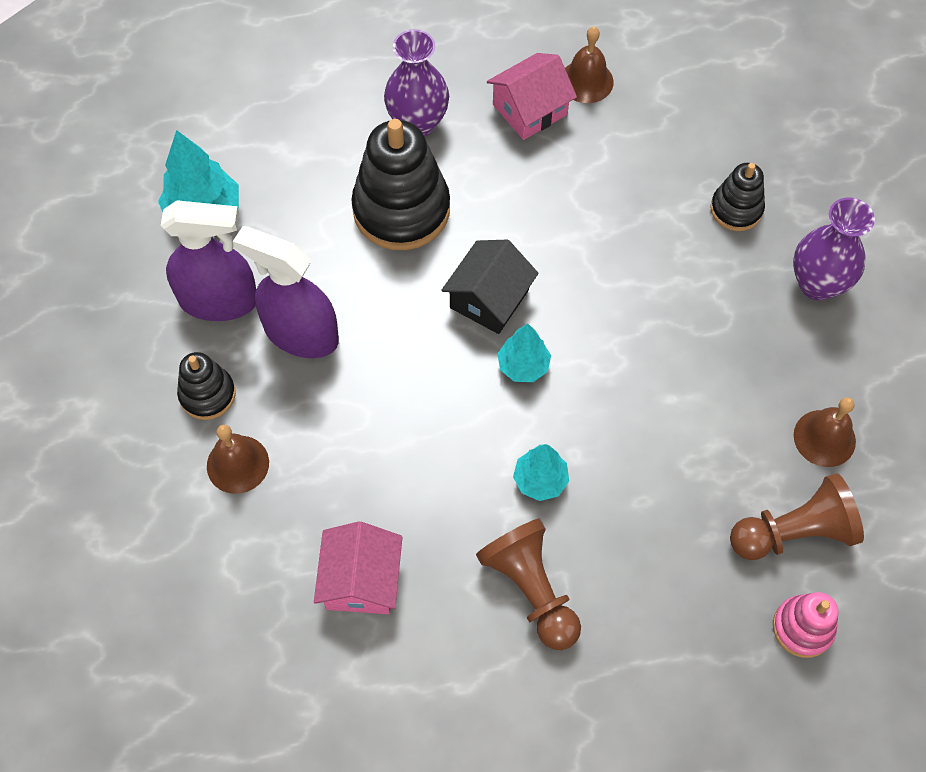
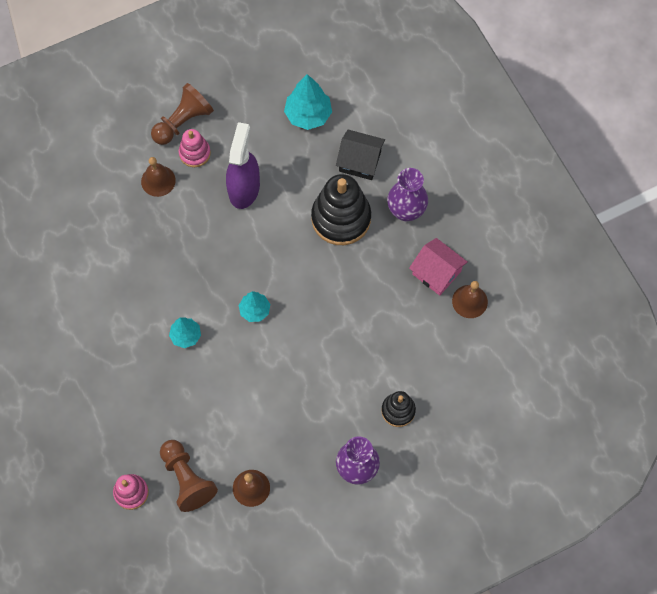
camera: 75 degrees right, 5 degrees up
purple spray bottle [161,200,256,321] -> none
black stacking toy [177,352,236,420] -> pink stacking toy [179,129,211,167]
pink house [314,521,402,614] -> none
black house [441,240,539,334] -> black house moved to [336,130,385,180]
brown pawn [476,518,581,650] -> brown pawn moved to [151,83,214,145]

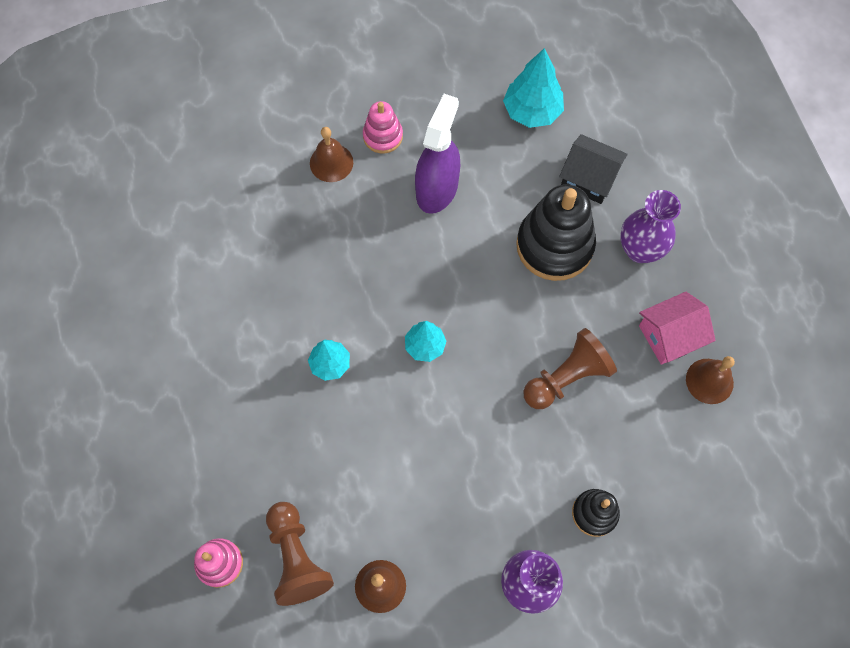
camera: 10 degrees right, 0 degrees up
brown pawn [151,83,214,145] -> brown pawn moved to [523,328,617,409]
pink house [409,238,468,296] -> pink house turned 75 degrees counterclockwise [639,292,716,365]

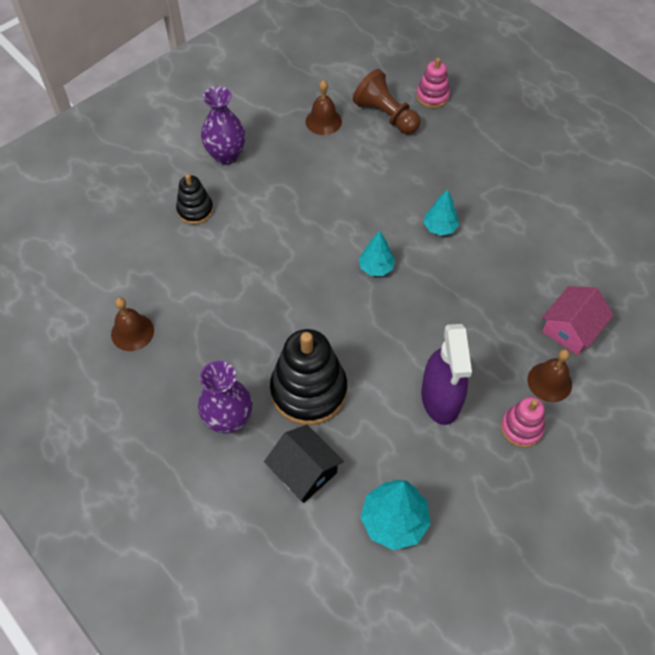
camera: 155 degrees right, 10 degrees down
brown pawn [523,328,617,409] -> none
black house [559,134,628,204] -> black house turned 45 degrees clockwise [264,425,344,503]
pink house [639,292,716,365] -> pink house moved to [542,286,614,355]

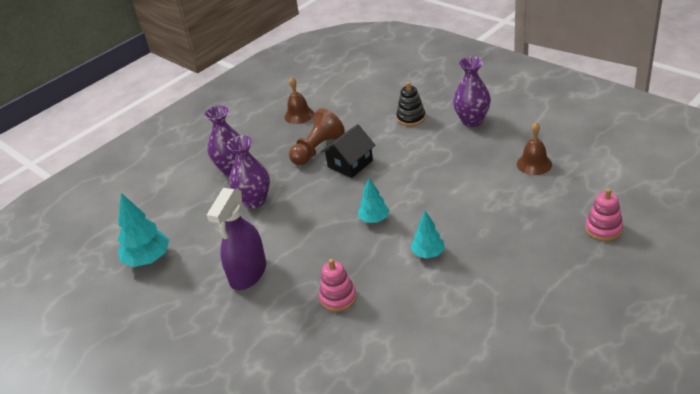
camera: 90 degrees right, 20 degrees down
black house [264,425,344,503] -> black house moved to [321,124,376,178]
black stacking toy [270,329,347,425] -> purple vase [227,135,270,208]
brown pawn [353,69,421,134] -> brown pawn moved to [289,108,345,165]
purple spray bottle [421,324,472,425] -> purple spray bottle turned 60 degrees counterclockwise [207,188,266,290]
pink stacking toy [501,397,545,447] -> pink stacking toy moved to [319,259,356,312]
brown bell [528,349,572,402] -> none
pink house [542,286,614,355] -> none

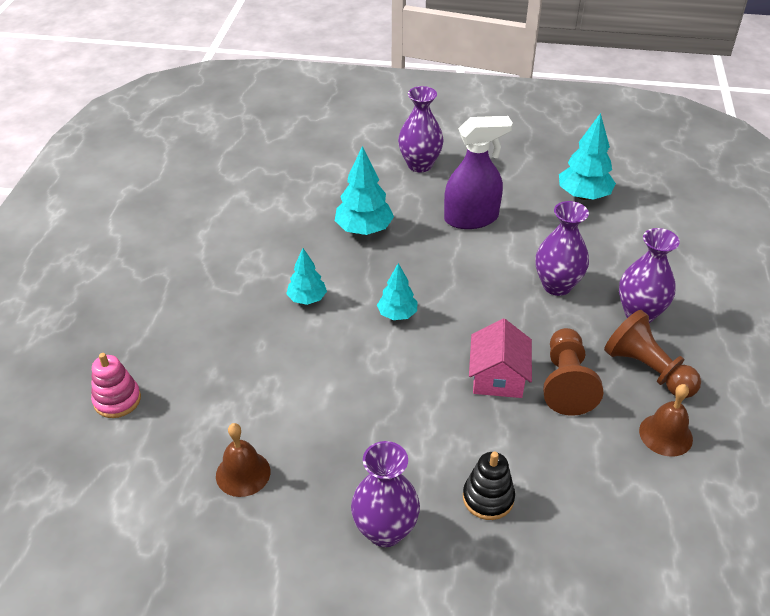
camera: 140 degrees right, 5 degrees up
purple spray bottle [207,188,266,290] -> purple spray bottle turned 90 degrees clockwise [444,116,513,229]
pink stacking toy [319,259,356,312] -> turquoise tree [335,146,394,235]
black house [321,124,376,178] -> pink house [469,319,532,398]
none -> purple vase [398,86,443,172]
none -> brown pawn [604,310,701,398]

